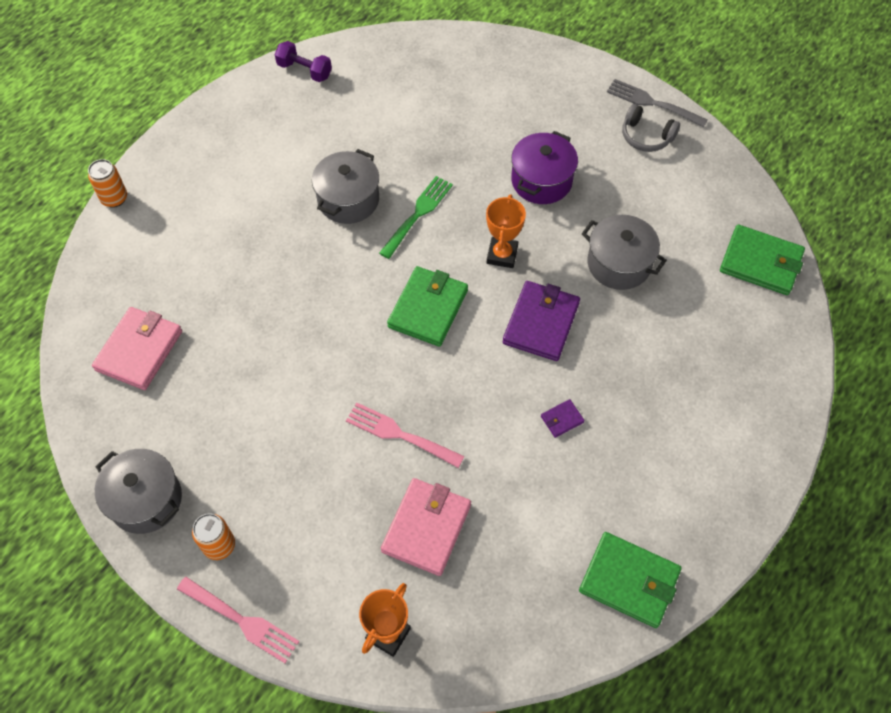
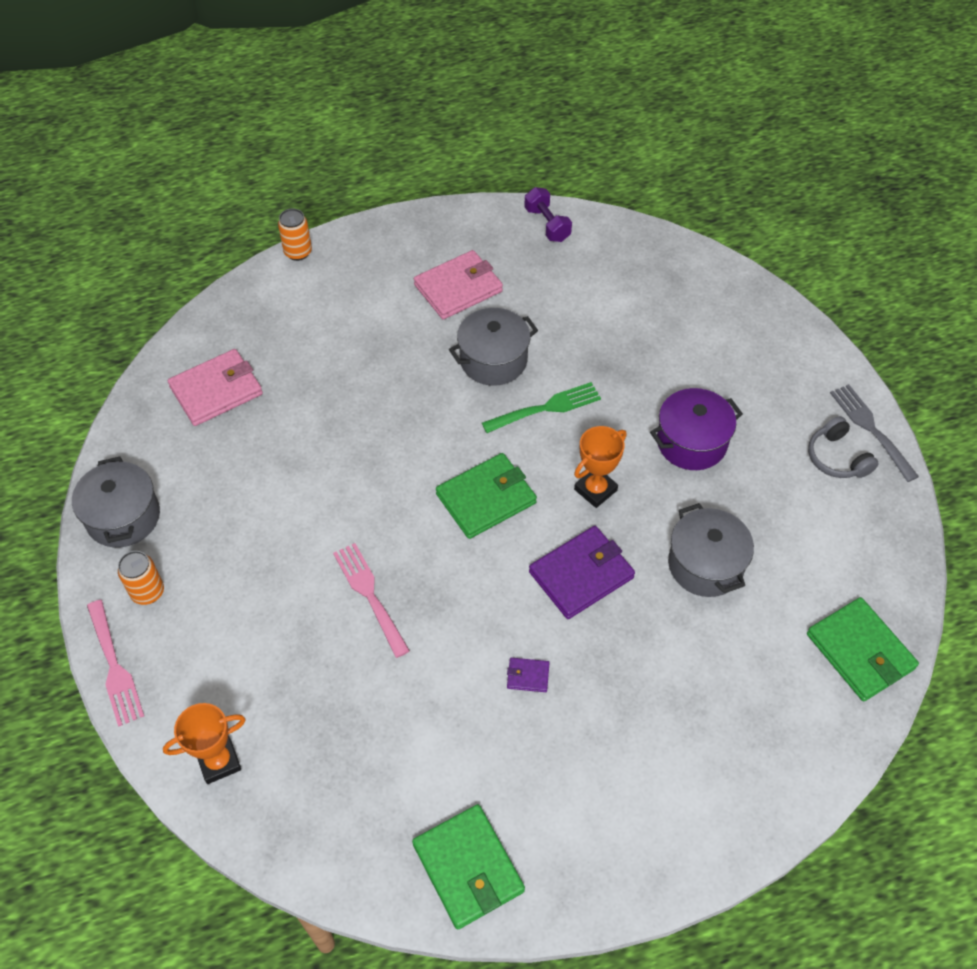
camera: 35 degrees right, 5 degrees down
pink wallet [381,478,471,576] -> pink wallet moved to [414,250,503,320]

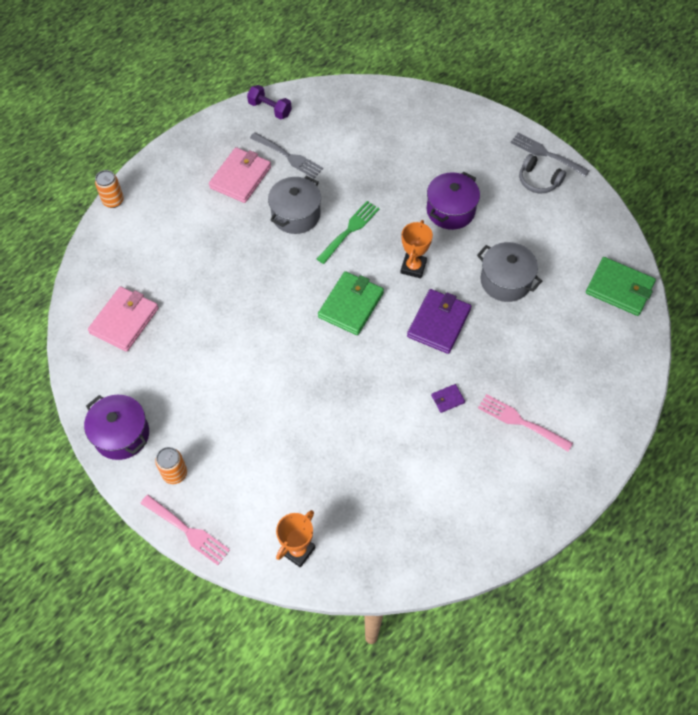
camera: 30 degrees left, 5 degrees up
grey pot [72,457,160,548] -> purple pot [84,395,149,460]
pink fork [333,543,410,658] -> pink fork moved to [478,394,573,452]
green wallet [412,804,525,929] -> none
none -> grey fork [250,132,323,178]

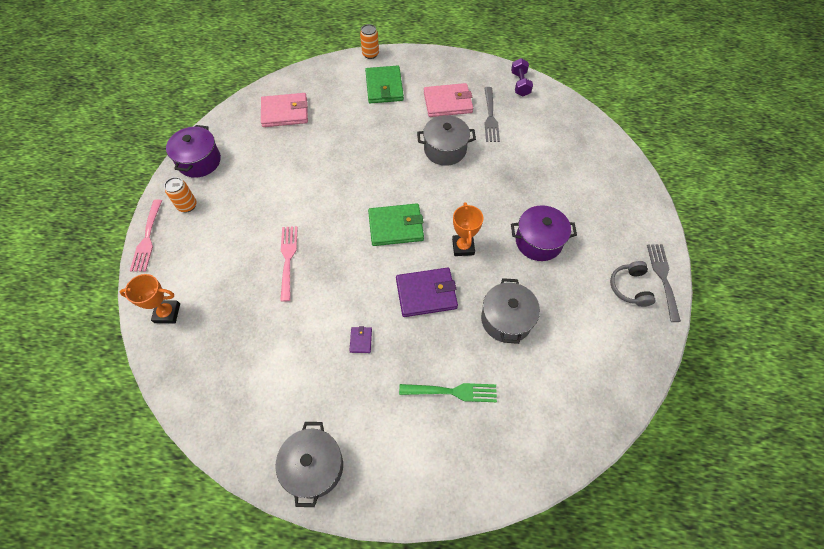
camera: 55 degrees right, 0 degrees up
green fork [317,201,380,264] -> green fork moved to [399,383,497,402]
orange trophy [400,220,433,278] -> orange trophy turned 75 degrees counterclockwise [452,202,483,256]
purple wallet [431,384,465,413] -> purple wallet turned 60 degrees clockwise [349,326,372,353]
pink fork [478,394,573,452] -> pink fork moved to [280,226,298,302]
green wallet [586,257,656,316] -> green wallet moved to [365,66,404,103]
none -> grey pot [275,422,343,507]

